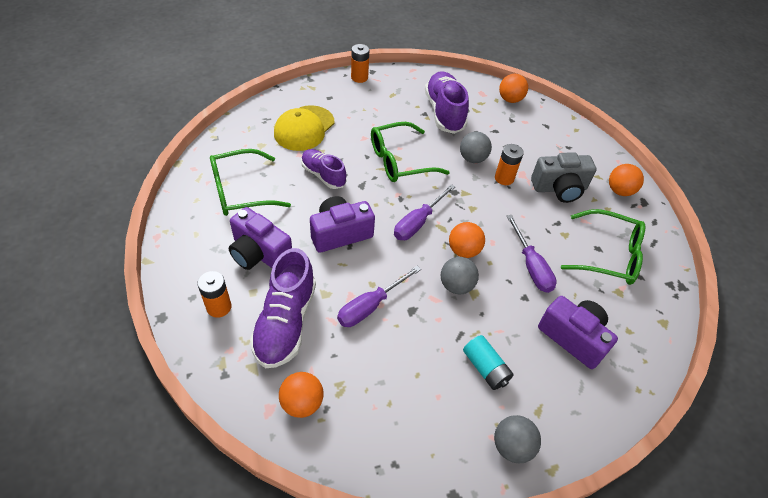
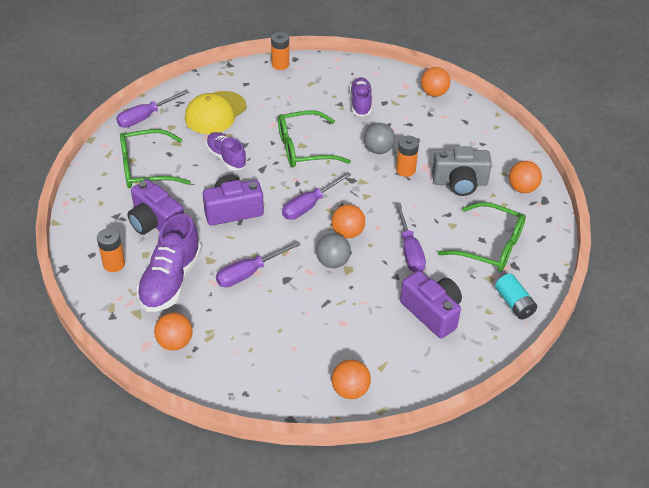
camera: 10 degrees right, 5 degrees down
purple shoe [425,71,469,134] -> purple shoe [350,77,372,117], size x0.63
turquoise battery [463,335,514,390] -> turquoise battery moved to [495,274,537,319]
grey ball [494,415,541,463] -> orange ball [332,359,371,399]
none -> purple screwdriver [116,90,189,128]

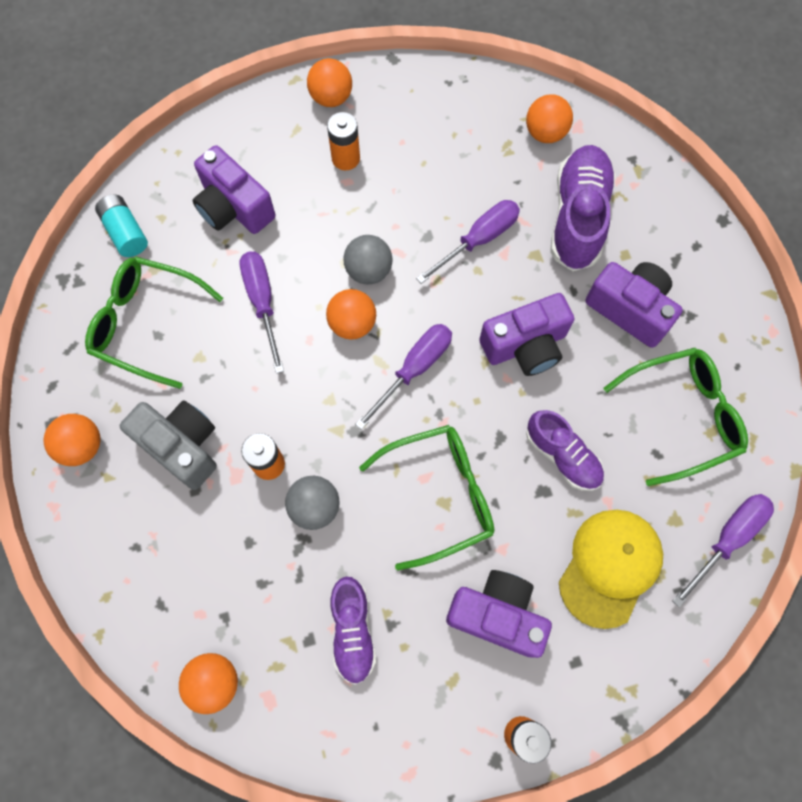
camera: 175 degrees right, 25 degrees up
orange battery [97,228,125,272] -> orange battery moved to [327,112,360,171]
grey camera [432,146,492,196] -> grey camera turned 45 degrees clockwise [120,400,217,490]
none -> purple camera [446,570,552,658]

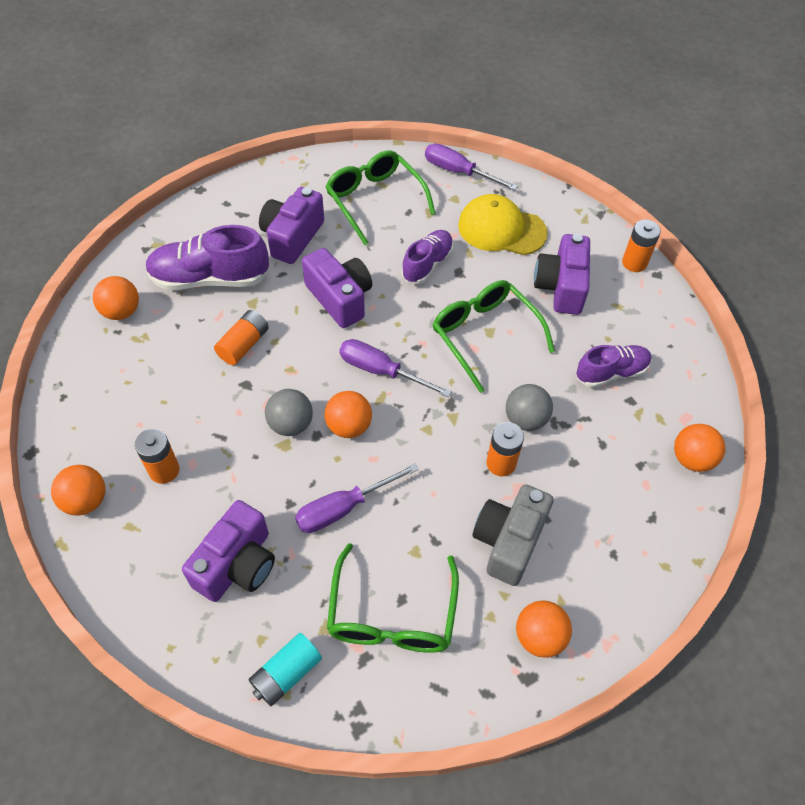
camera: 105 degrees left, 15 degrees down
purple screwdriver [416,200,520,284] -> orange battery [214,310,269,365]

